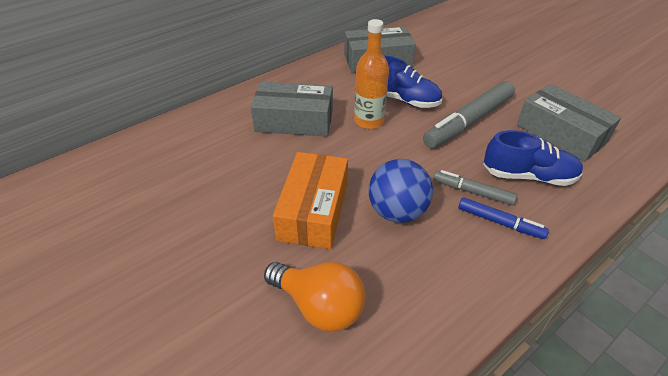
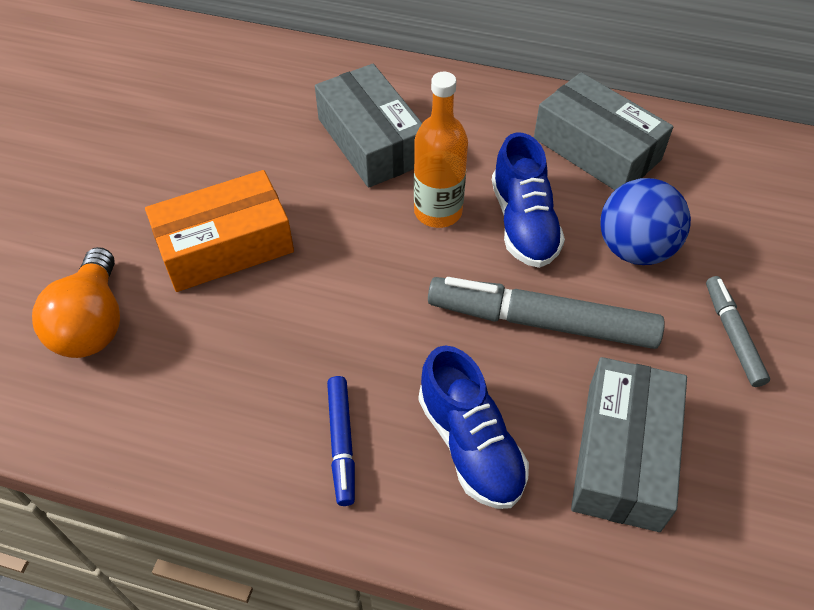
camera: 55 degrees right, 10 degrees up
blue ball [368,159,433,223] -> blue ball moved to [600,178,691,265]
grey marker [433,170,517,206] -> grey marker moved to [706,276,770,387]

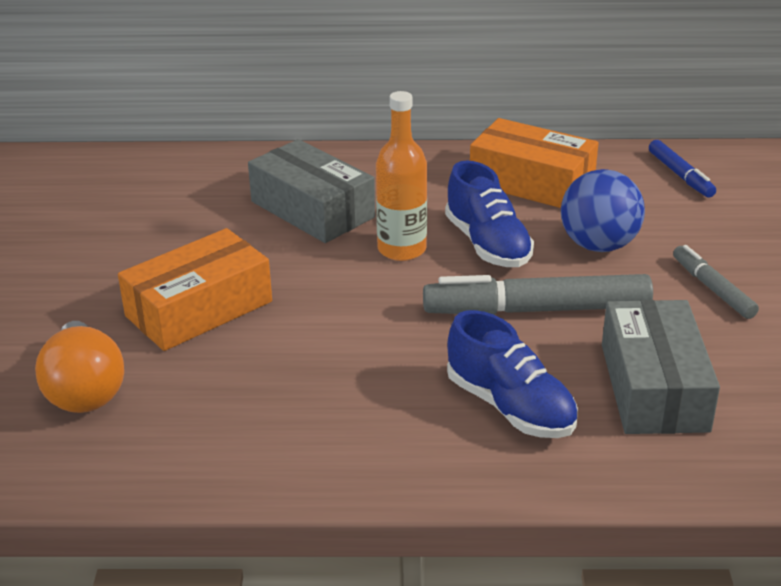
camera: 15 degrees left, 20 degrees down
blue marker [327,376,355,506] -> blue marker moved to [649,140,716,198]
grey box [534,72,673,190] -> orange box [470,118,598,208]

